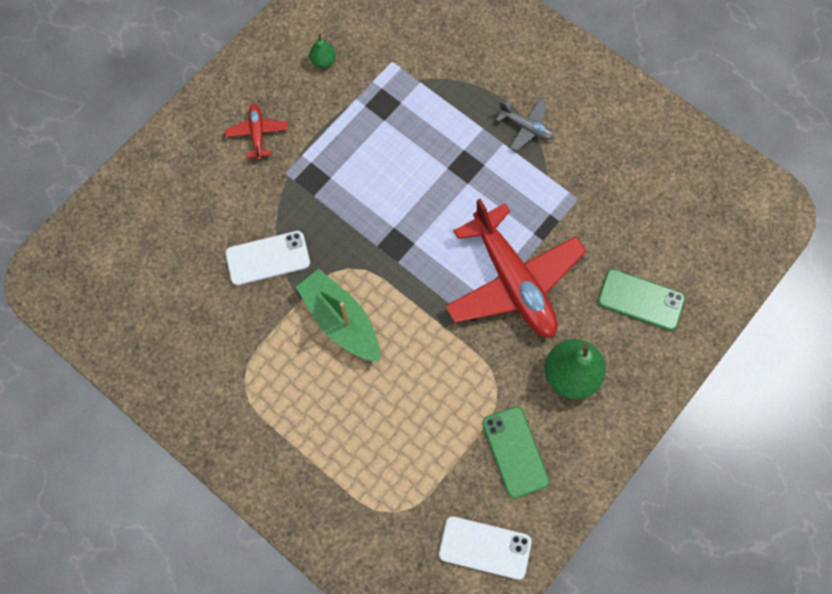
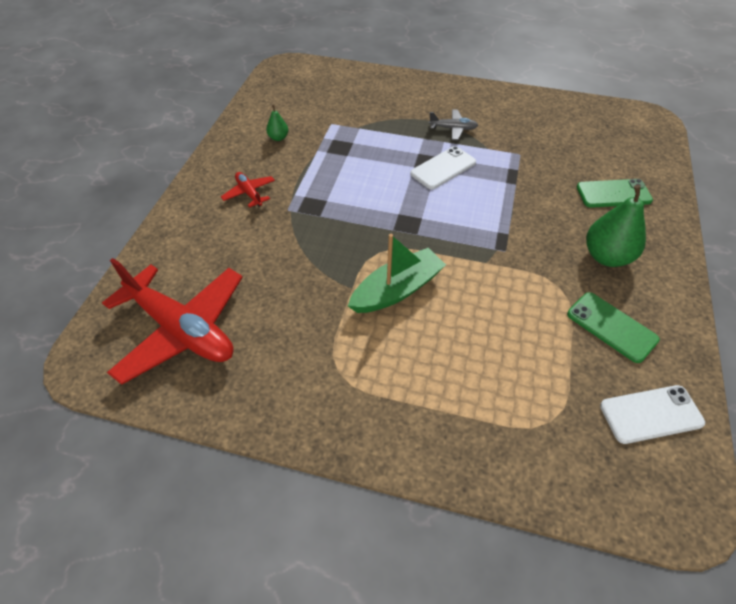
camera: 25 degrees left, 20 degrees down
white phone [225,231,310,285] -> white phone moved to [410,146,476,190]
green boat [296,269,380,362] -> green boat turned 120 degrees clockwise [348,234,446,313]
red plane [445,199,586,338] -> red plane moved to [102,258,243,385]

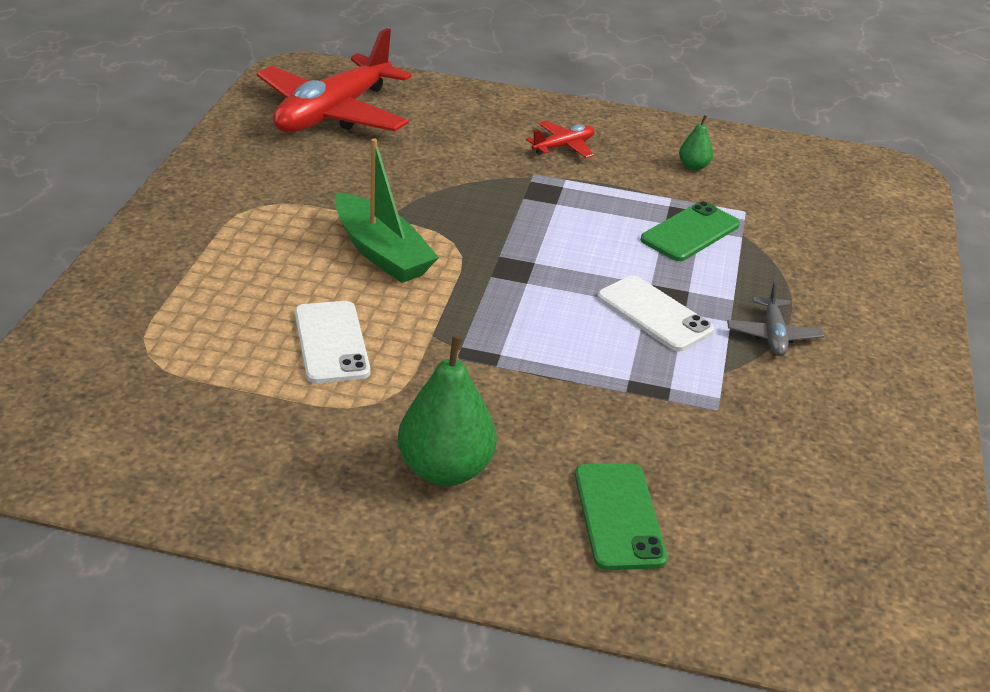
camera: 85 degrees right, 15 degrees down
green phone [567,292,660,363] -> green phone moved to [641,201,740,261]
white phone [600,385,705,444] -> white phone moved to [295,301,370,384]

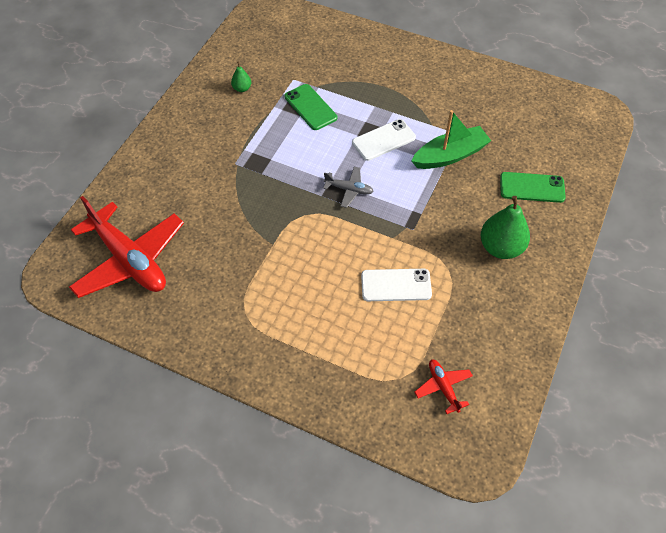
camera: 75 degrees left, 20 degrees up
green boat [335,138,439,283] -> green boat moved to [412,110,491,169]
red plane [526,121,595,158] -> red plane moved to [415,360,473,414]
grey plane [727,281,825,356] -> grey plane moved to [323,167,374,208]

